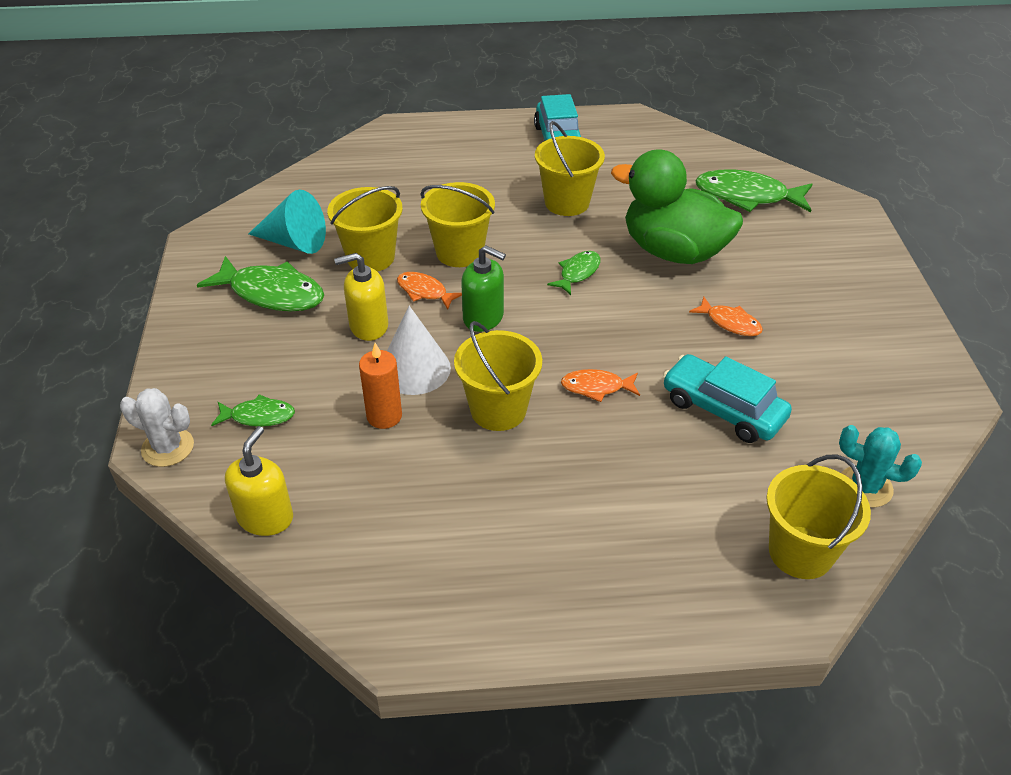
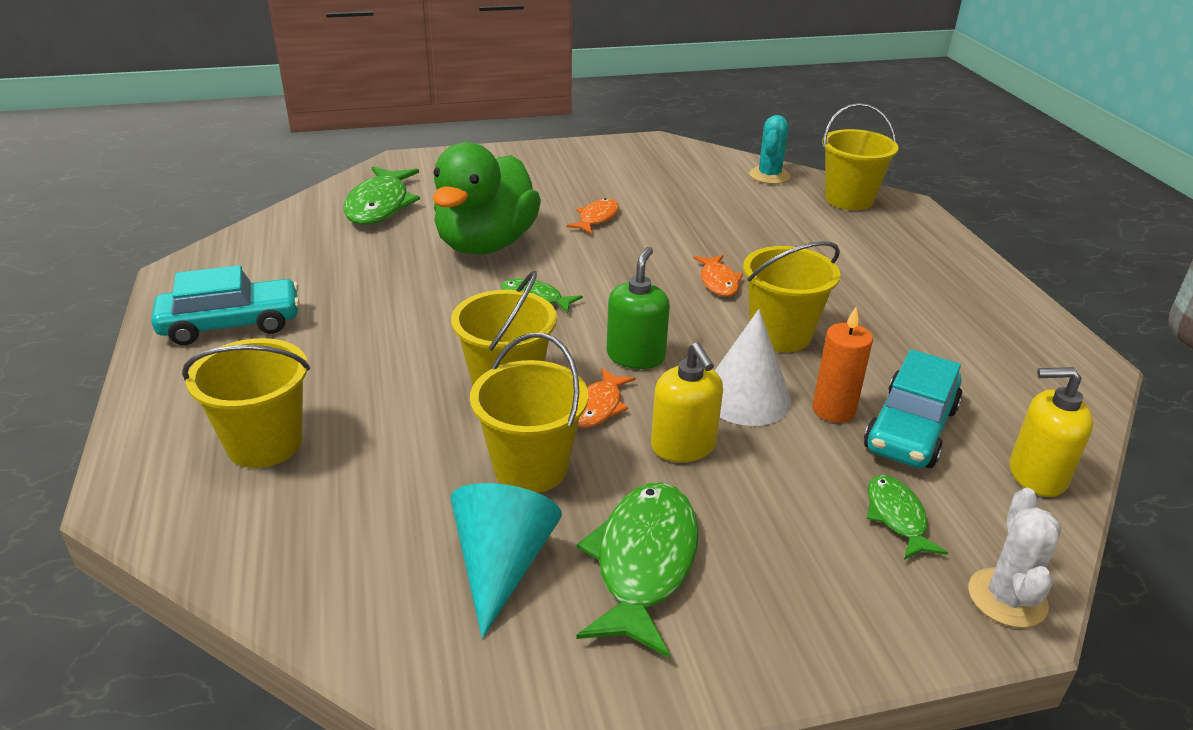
camera: 100 degrees left, 10 degrees down
yellow bucket [535,121,605,216] -> yellow bucket moved to [182,338,310,468]
turquoise car [663,354,792,443] -> turquoise car moved to [864,349,963,468]

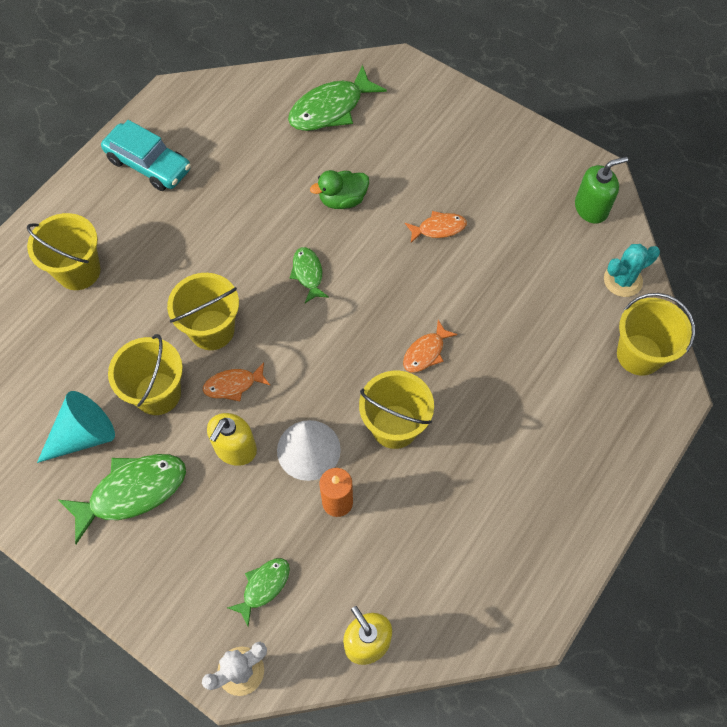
camera: 50 degrees right, 30 degrees up
green duck [432,142,541,255] -> green duck [310,170,369,209], size x0.50
green soap dispenser [607,247,670,369] -> green soap dispenser moved to [575,156,628,224]
turquoise car [864,349,963,468] -> none

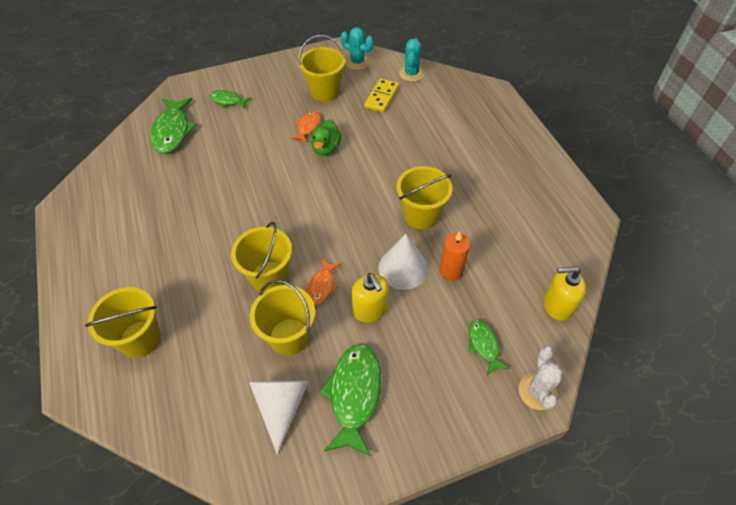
camera: 55 degrees left, 10 degrees down
turquoise cone [37,391,115,463] -> white cone [249,381,309,454]
turquoise car [101,120,191,191] -> none
green fish [290,247,329,303] -> green fish moved to [209,90,252,108]
green duck [310,170,369,209] -> green duck moved to [311,120,341,156]
orange fish [403,320,458,372] -> none
green soap dispenser [575,156,628,224] -> turquoise cactus [341,27,373,70]
yellow bucket [617,293,695,376] -> yellow bucket moved to [298,35,345,102]
none -> yellow domino [364,78,399,113]

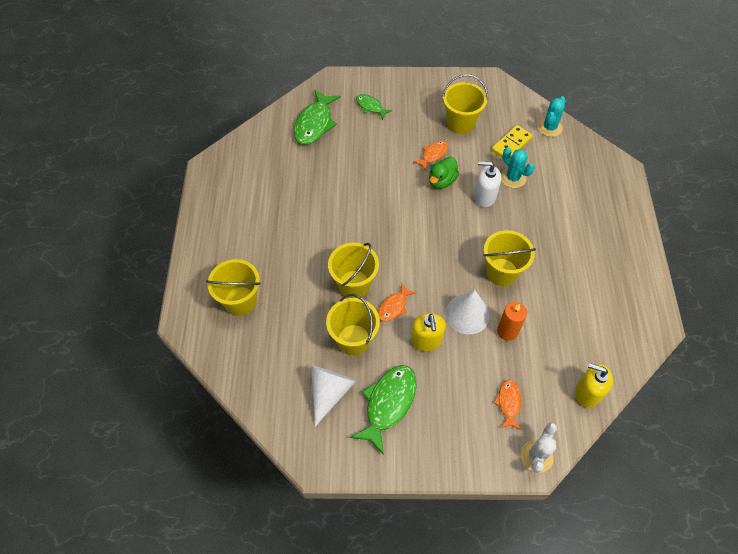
camera: 20 degrees right, 5 degrees up
turquoise cactus [341,27,373,70] -> turquoise cactus moved to [501,147,535,188]
green fish [468,320,509,375] -> orange fish [494,380,521,430]
none -> white soap dispenser [474,161,501,207]

